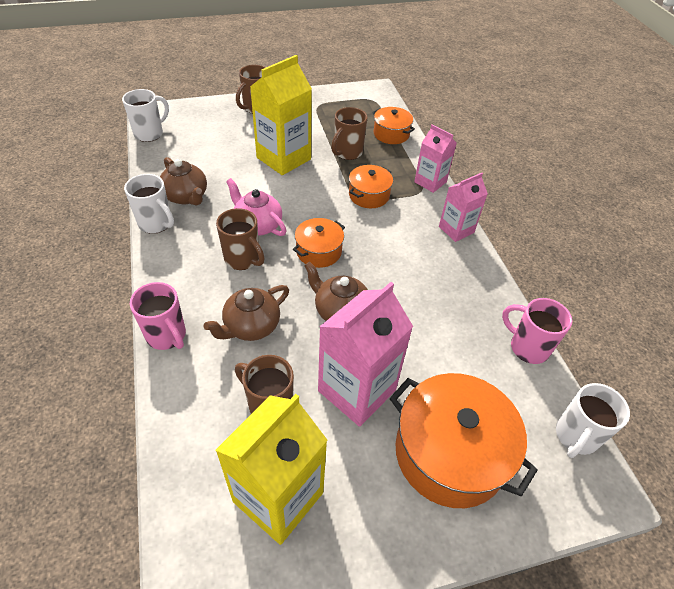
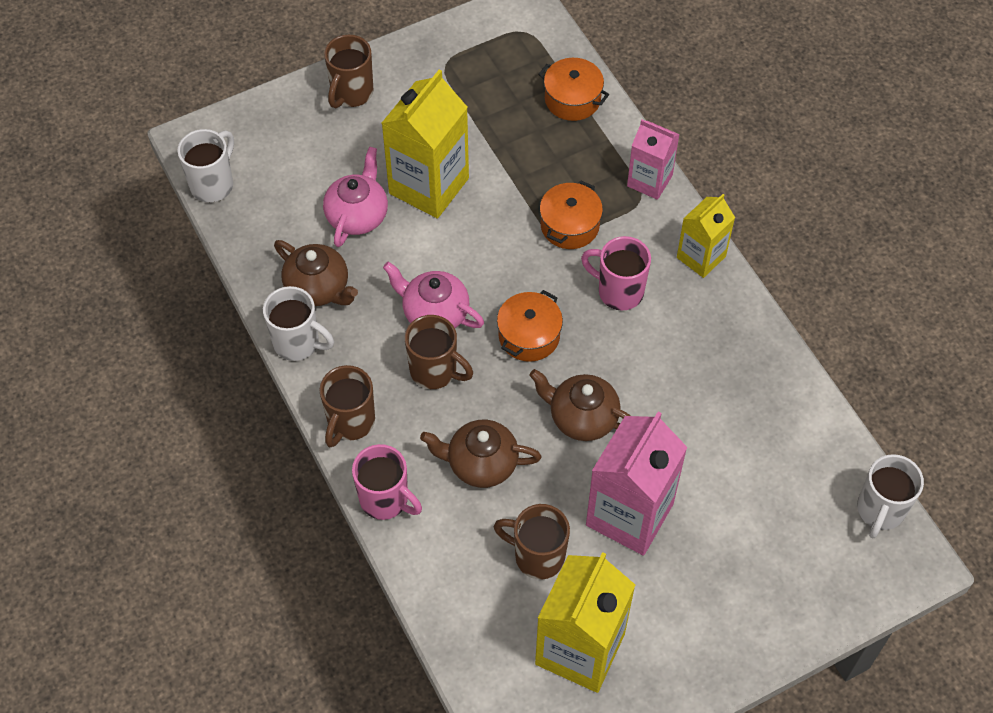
camera: 10 degrees left, 10 degrees up
brown teapot [204,285,289,341] -> brown teapot turned 60 degrees clockwise [420,420,542,488]
brown mug [331,107,367,160] -> brown mug moved to [319,365,375,447]
orange pot [390,373,538,508] -> none
pink carton [439,173,488,242] -> yellow carton [677,194,735,278]
pink mug [502,298,572,364] -> pink mug moved to [581,236,651,310]
none -> pink teapot [323,147,388,247]

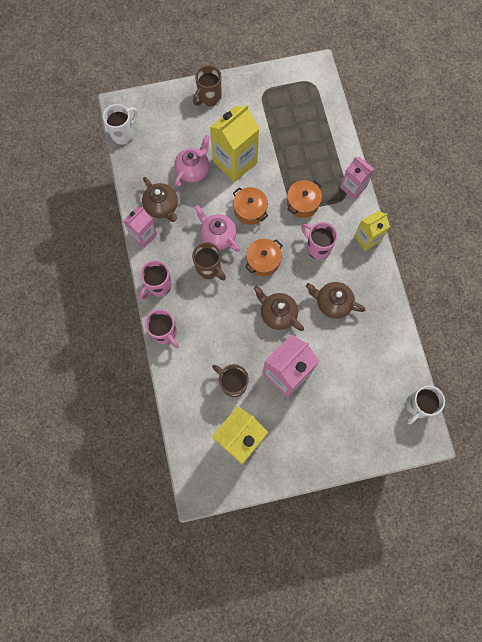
camera: 15 degrees right, 15 degrees up
white mug [263,286,334,361] -> pink carton [123,207,157,248]
brown mug [319,365,375,447] -> pink mug [139,260,172,300]
brown teapot [420,420,542,488] -> brown teapot moved to [306,282,366,319]
orange pot [538,58,609,121] -> orange pot moved to [233,187,268,225]

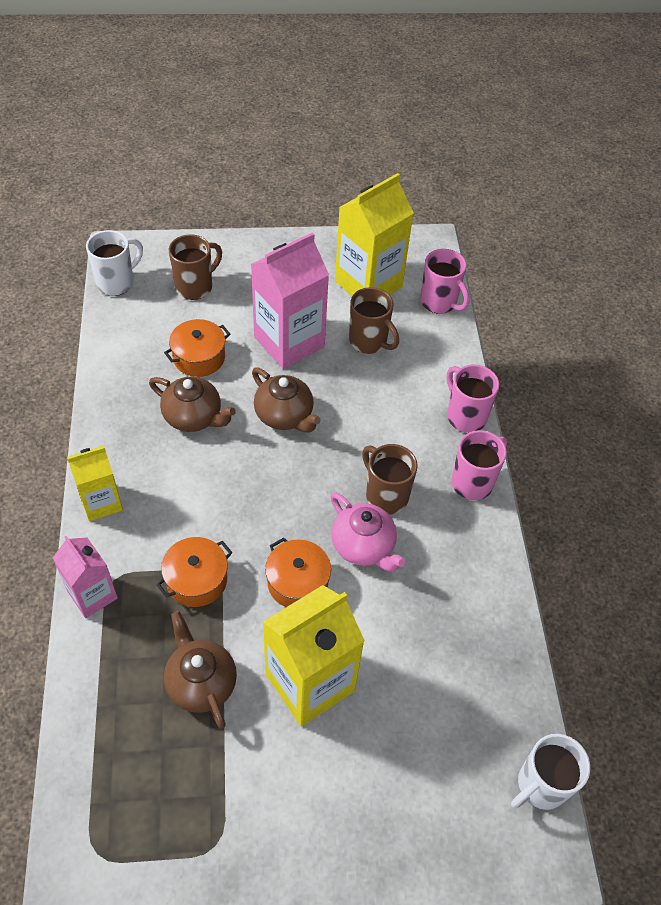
camera: 175 degrees left, 20 degrees down
pink carton [123,207,157,248] -> none
brown teapot [142,177,178,222] -> brown teapot moved to [164,611,237,729]
pink teapot [174,135,210,187] -> none
brown mug [193,65,221,107] -> brown mug moved to [169,234,222,300]
orange pot [245,239,283,276] -> orange pot moved to [164,319,231,377]
pink mug [301,222,338,260] -> pink mug moved to [420,249,470,314]

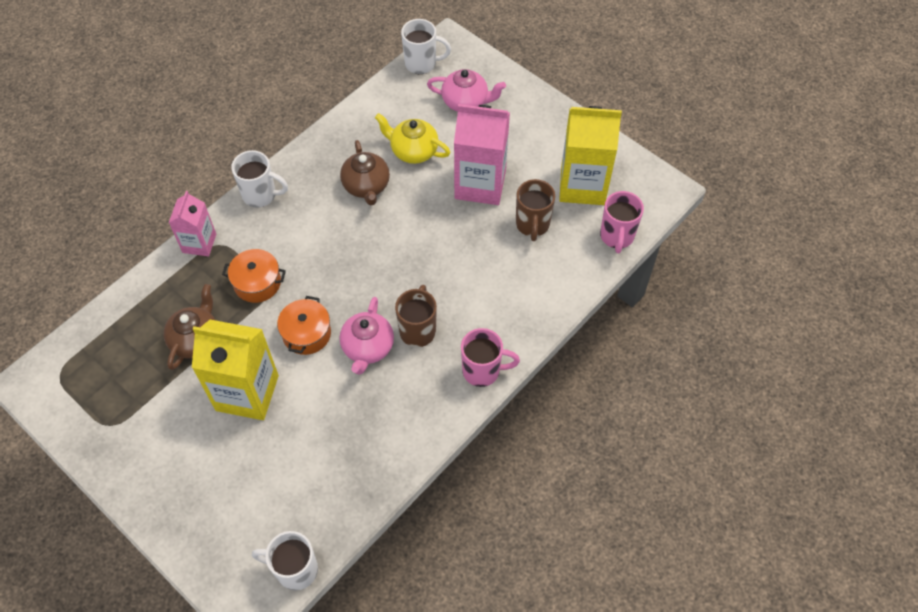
camera: 50 degrees right, 5 degrees up
yellow carton [67,446,123,521] -> white mug [231,150,288,208]
orange pot [164,319,231,377] -> yellow teapot [375,113,451,164]
brown mug [169,234,222,300] -> pink teapot [427,69,506,112]
brown teapot [252,368,321,433] -> none
pink mug [447,364,499,433] -> none

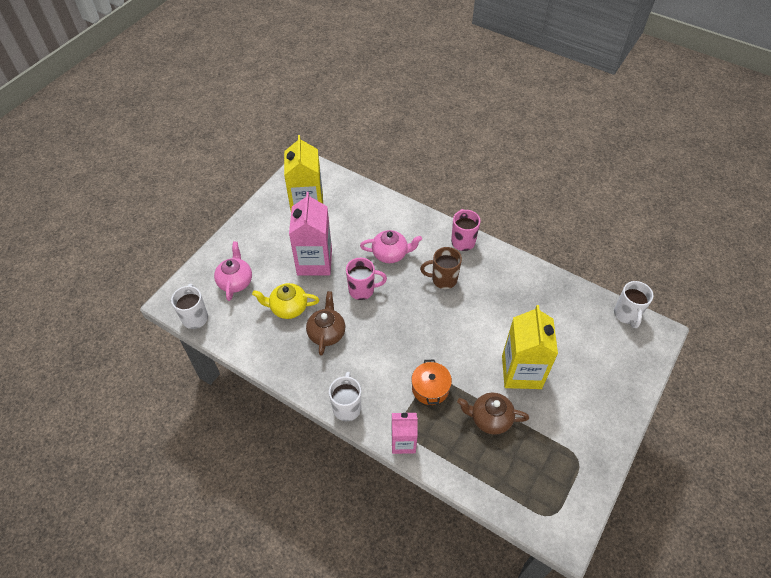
camera: 100 degrees left, 5 degrees down
orange pot [277,296,331,355] -> none
brown teapot [340,140,390,205] -> brown teapot turned 60 degrees counterclockwise [306,291,345,356]
pink teapot [340,297,394,374] -> pink teapot moved to [360,230,422,263]
yellow teapot [375,113,451,164] -> yellow teapot turned 75 degrees clockwise [252,283,319,319]
brown mug [516,179,555,241] -> none
pink mug [600,191,644,253] -> pink mug moved to [346,258,387,300]

